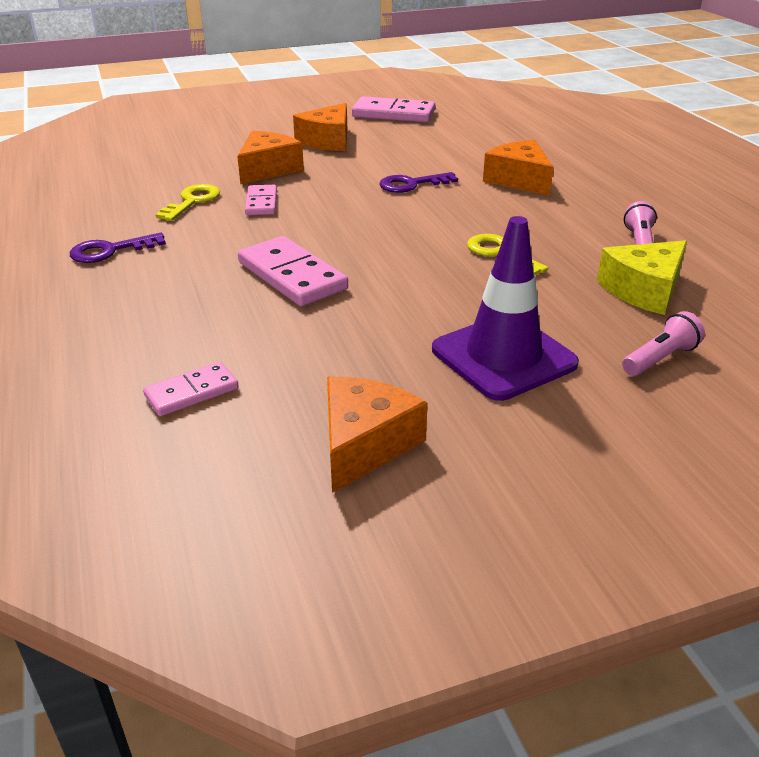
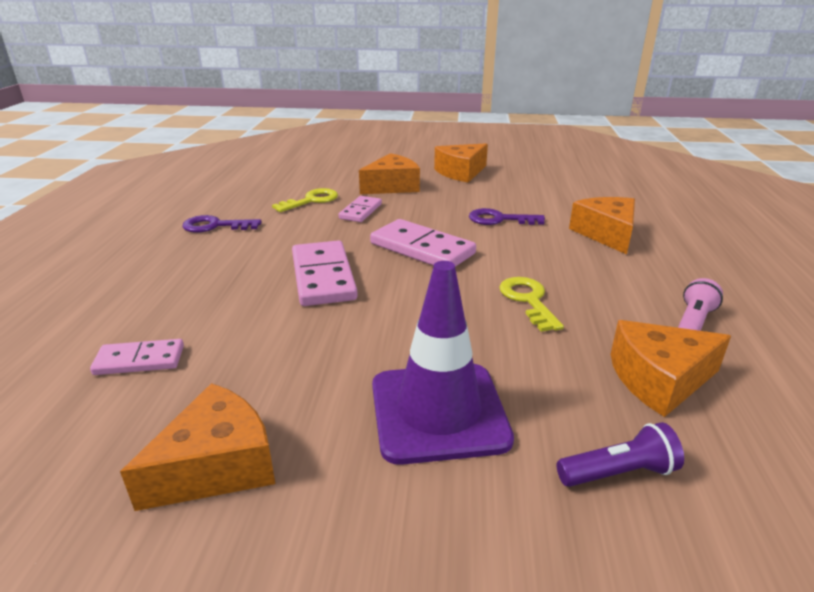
camera: 25 degrees right, 5 degrees down
pink domino [352,96,435,122] -> pink domino moved to [370,219,476,267]
yellow cheese [597,240,687,315] -> orange cheese [610,320,731,417]
pink flashlight [622,311,705,376] -> purple flashlight [557,422,684,487]

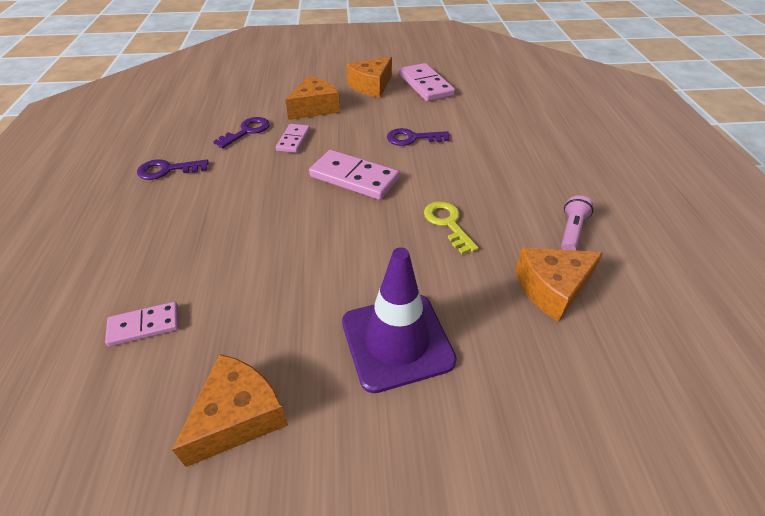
camera: 10 degrees left, 15 degrees up
yellow key [272,188,338,212] -> purple key [213,117,270,148]
pink domino [292,240,358,306] -> pink domino moved to [399,63,455,102]
purple flashlight [557,422,684,487] -> none
orange cheese [569,197,635,255] -> none

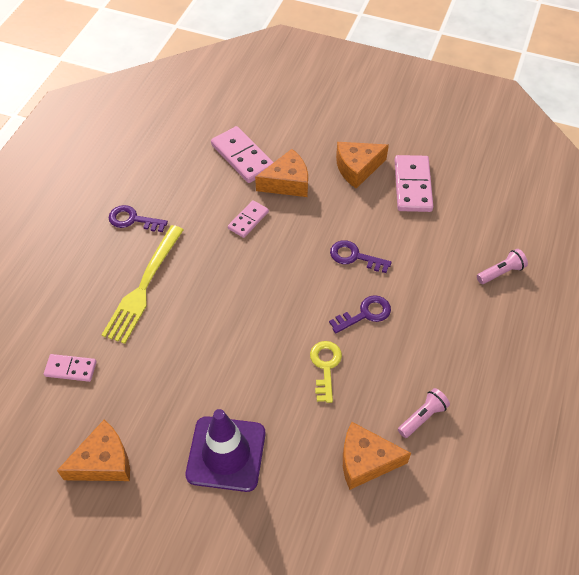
camera: 25 degrees right, 10 degrees up
purple key [213,117,270,148] -> purple key moved to [329,295,391,333]
pink domino [309,150,399,200] -> pink domino moved to [211,126,274,183]
none -> yellow fork [102,225,184,344]
none -> pink flashlight [477,249,528,284]

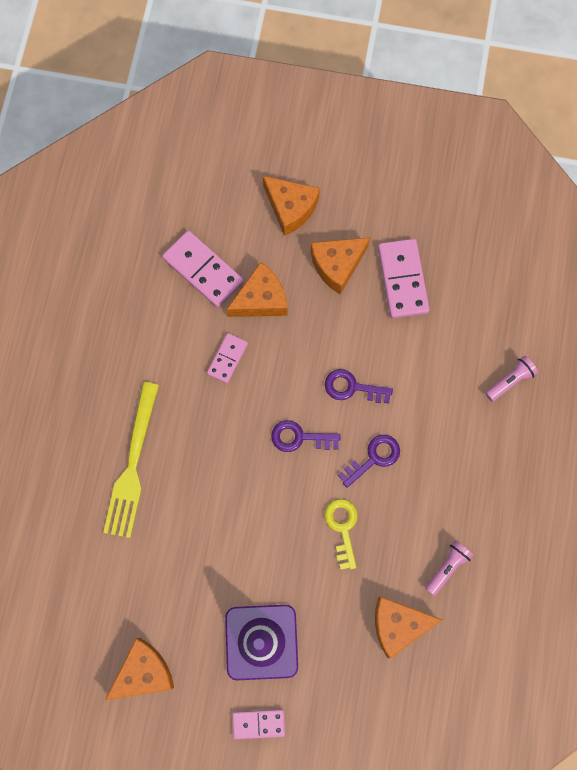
camera: 10 degrees left, 20 degrees up
pink domino [44,354,97,382] -> pink domino moved to [232,709,285,739]
purple key [109,205,168,232] -> purple key moved to [271,420,341,452]
none -> orange cheese [263,176,320,236]

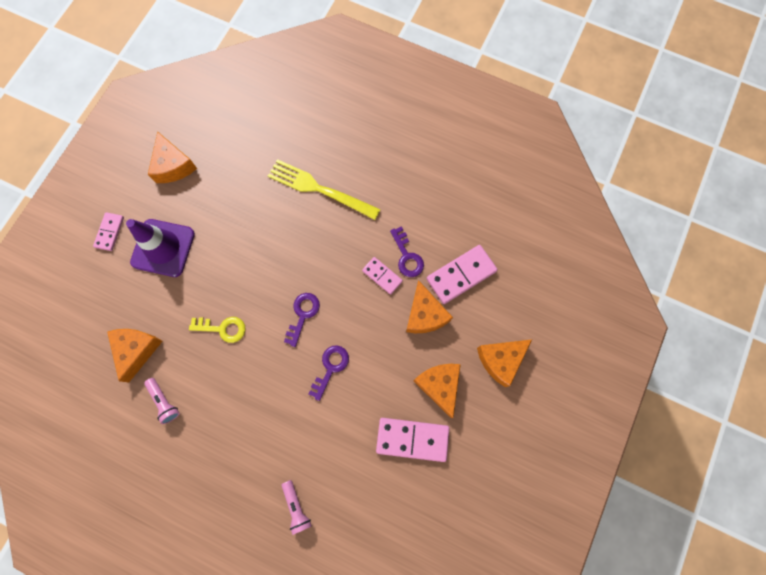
camera: 105 degrees right, 0 degrees up
purple key [338,435,400,488] -> purple key moved to [390,226,424,277]

